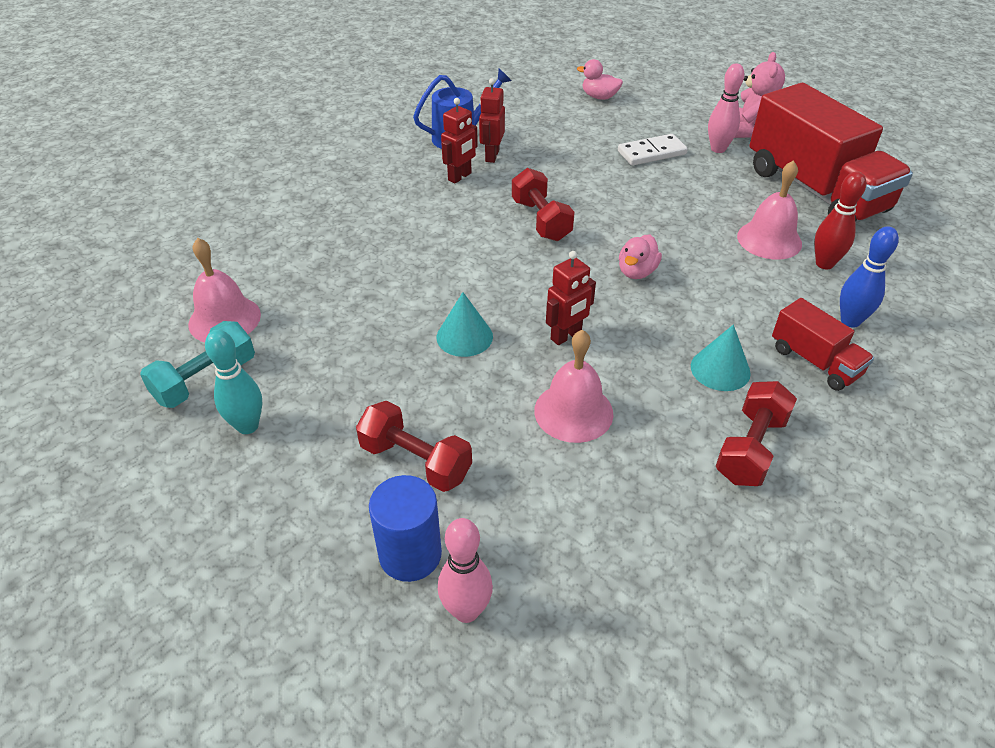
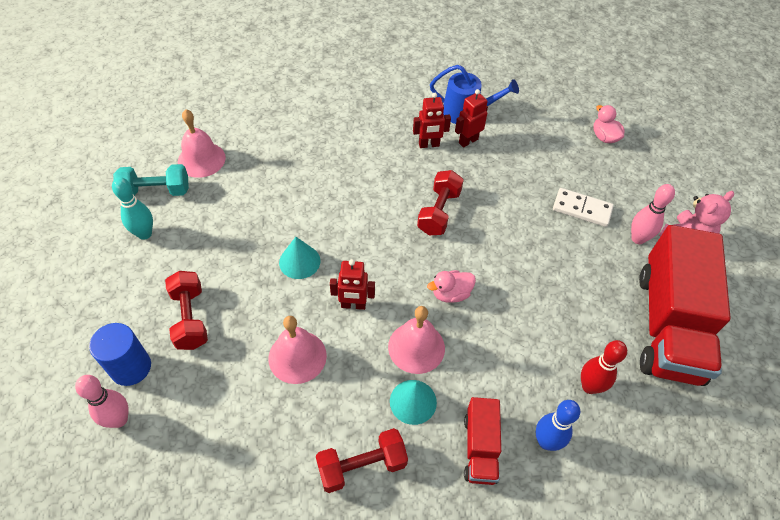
camera: 40 degrees right, 10 degrees up
pink bell [737,160,802,260] -> pink bell moved to [388,306,445,374]

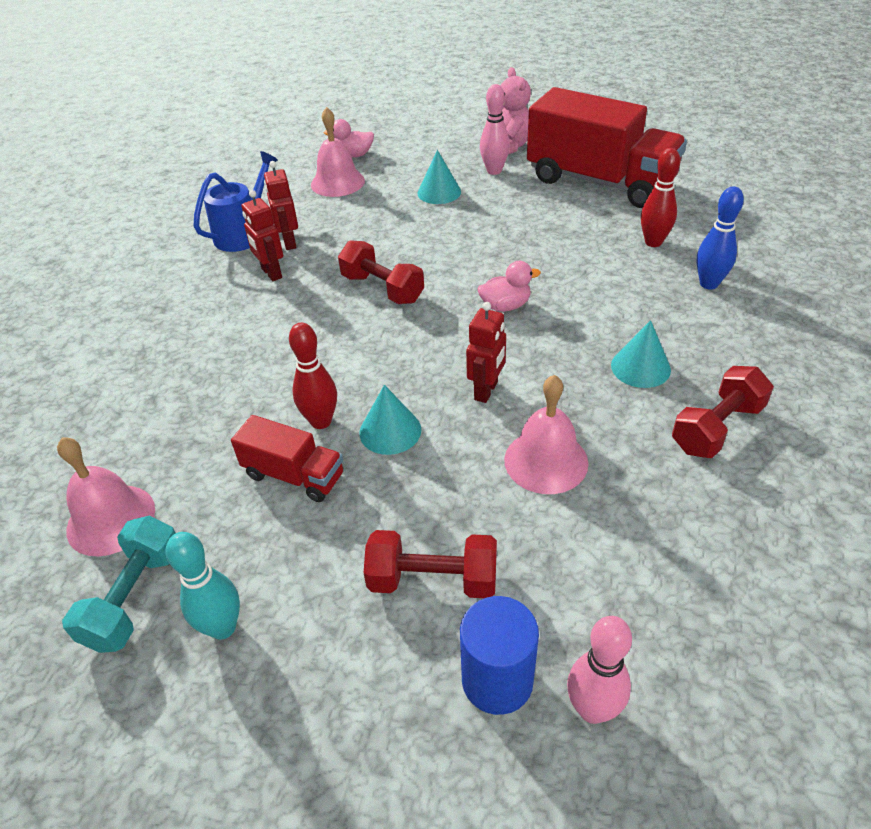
camera: 65 degrees left, 10 degrees down
red dumbbell [316,428,408,493] -> red dumbbell turned 45 degrees clockwise [672,366,774,458]
pink bell [388,306,445,374] -> pink bell moved to [311,107,365,197]
red robot [413,93,451,148] -> red robot turned 135 degrees clockwise [241,190,283,281]
pink duck [427,270,476,303] -> pink duck turned 105 degrees counterclockwise [478,261,541,312]
red truck [464,397,501,485] -> red truck moved to [231,415,343,502]
white domino [553,188,614,227] -> turquoise cone [418,150,461,204]
none -> red bowling pin [289,322,337,429]

